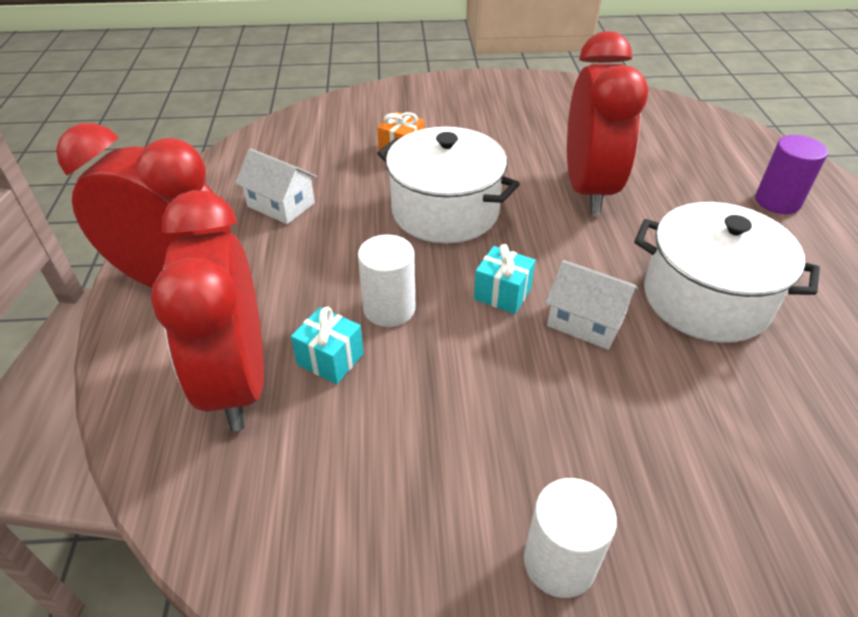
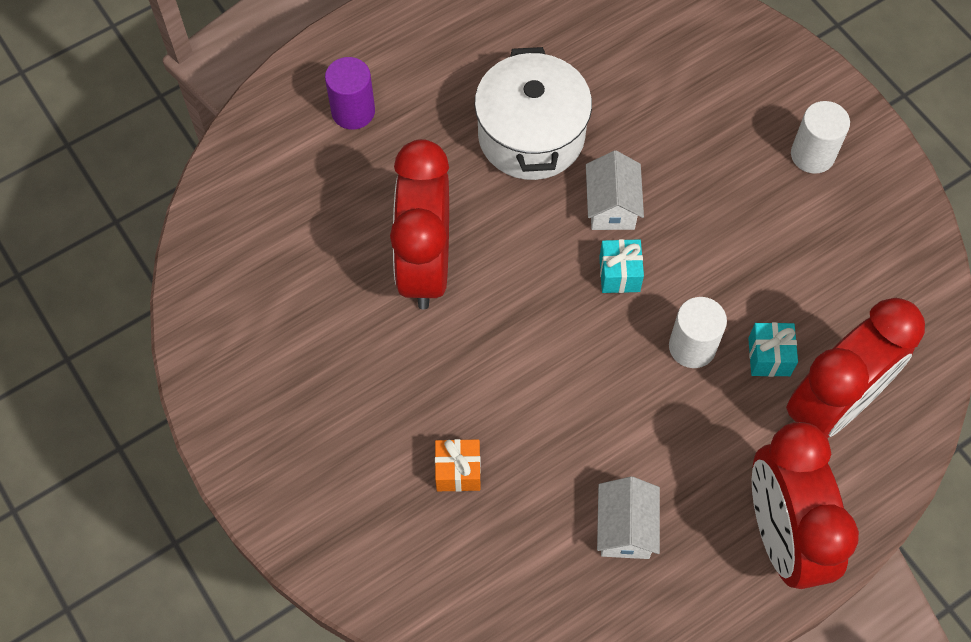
camera: 120 degrees left, 20 degrees up
white pot [377,127,520,244] -> none
red clock [567,31,649,214] -> red clock turned 60 degrees counterclockwise [390,139,449,309]

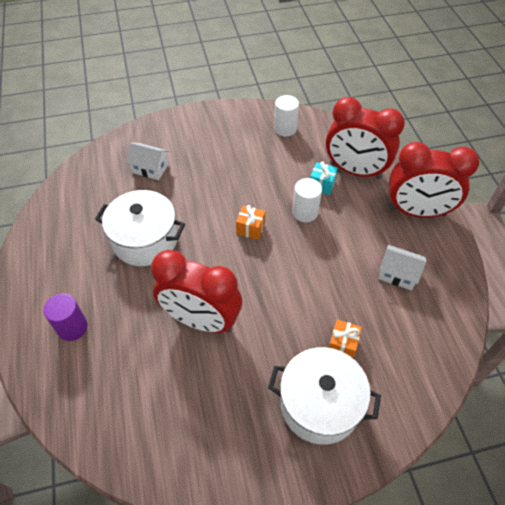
camera: 70 degrees left, 10 degrees down
white house [586,150,644,230] -> white house moved to [126,142,169,180]
turquoise gift [599,239,644,293] -> orange gift [236,205,265,240]
red clock [786,298,925,438] -> red clock turned 135 degrees clockwise [326,97,405,179]
white cylinder [791,101,850,174] -> white cylinder moved to [274,95,299,136]
none -> white pot [268,347,381,445]

